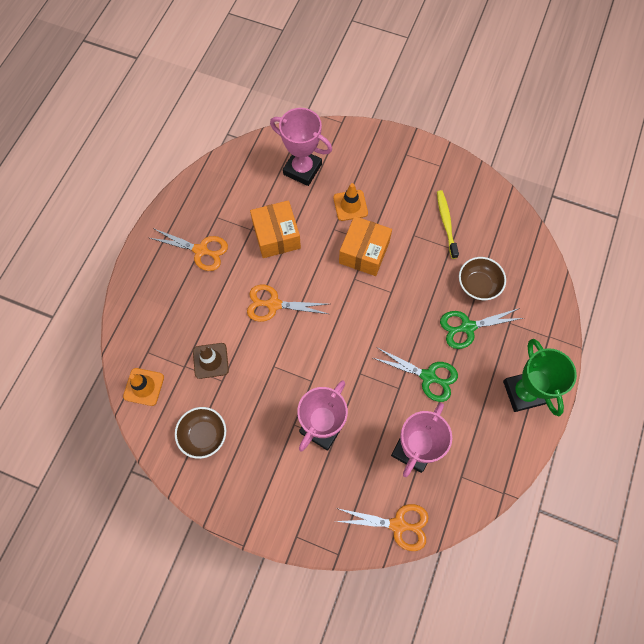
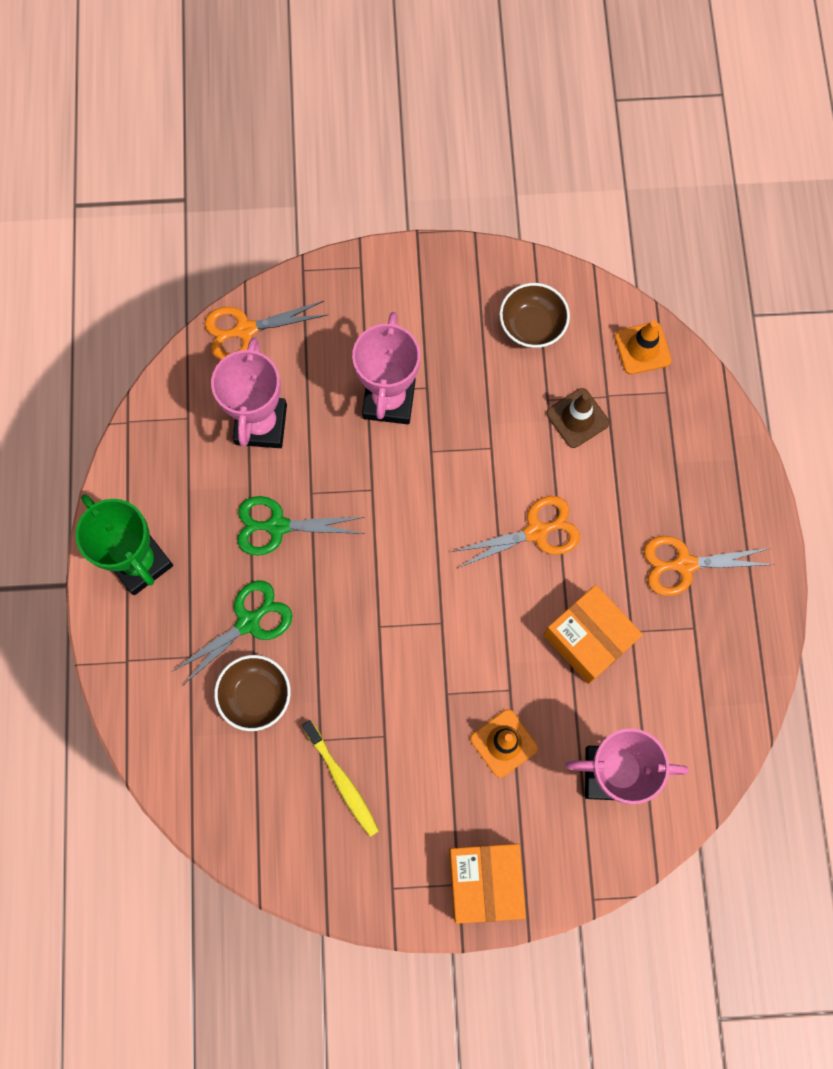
camera: 155 degrees right, 5 degrees up
orange box [339,216,392,276] -> orange box moved to [449,844,526,924]

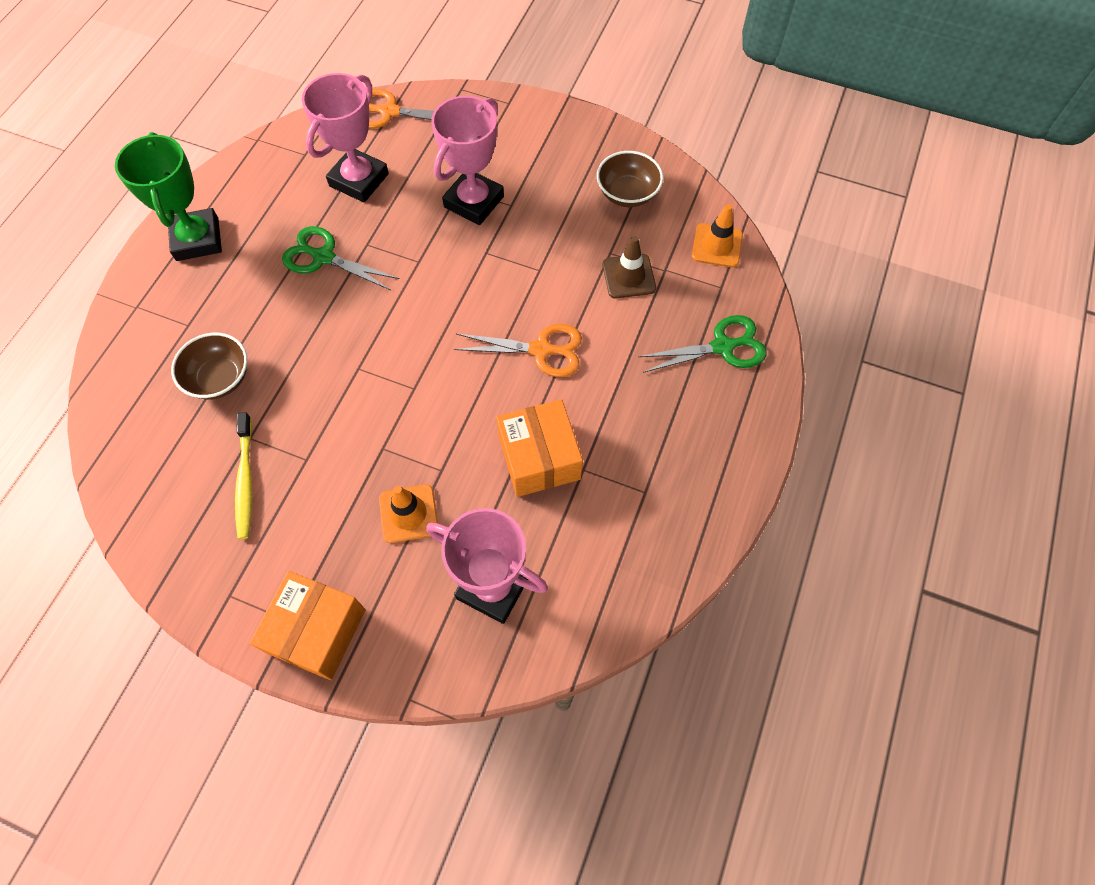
camera: 25 degrees right, 10 degrees down
green scissors [171,580,293,686] -> green scissors moved to [638,315,767,373]
orange scissors [644,536,774,596] -> none

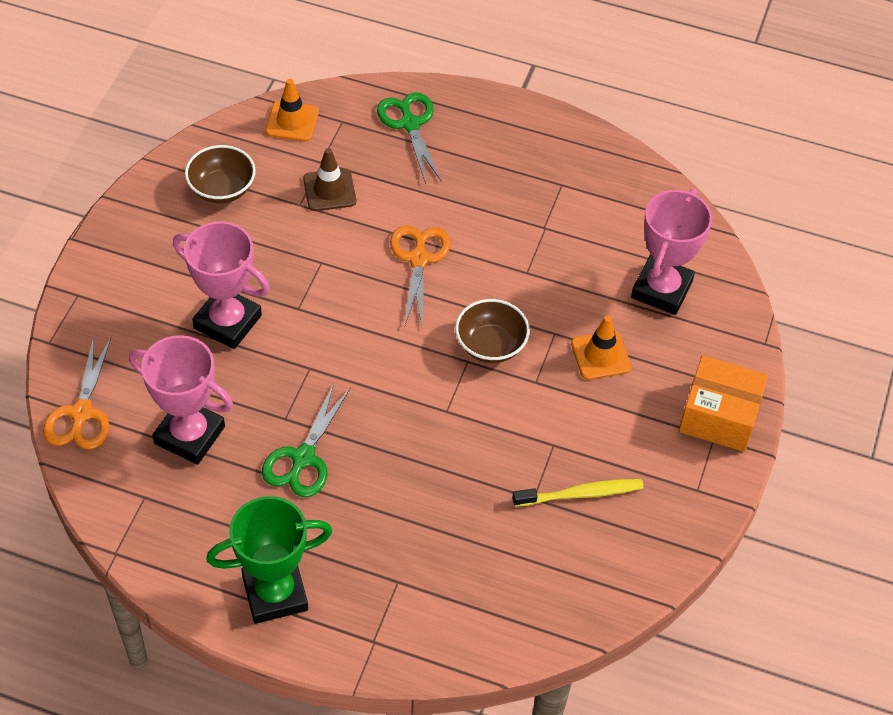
camera: 95 degrees left, 10 degrees down
brown bowl [171,333,247,399] -> brown bowl moved to [455,299,530,363]
orange box [496,399,583,497] -> none

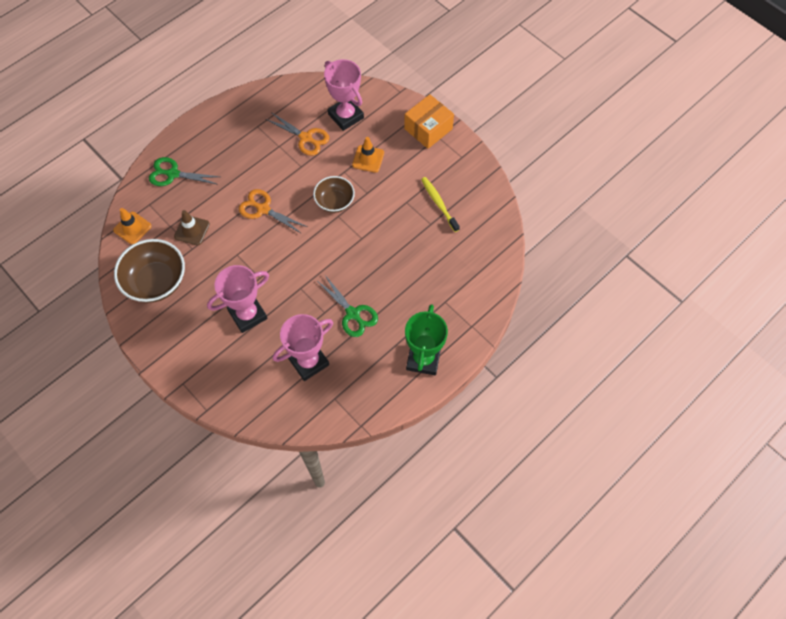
camera: 60 degrees left, 10 degrees up
orange scissors [43,336,111,450] -> orange scissors moved to [266,112,329,156]
brown bowl [185,145,256,203] -> brown bowl [114,239,185,303], size x1.60
yellow toothbrush [512,479,644,507] -> yellow toothbrush turned 45 degrees counterclockwise [421,177,460,232]

